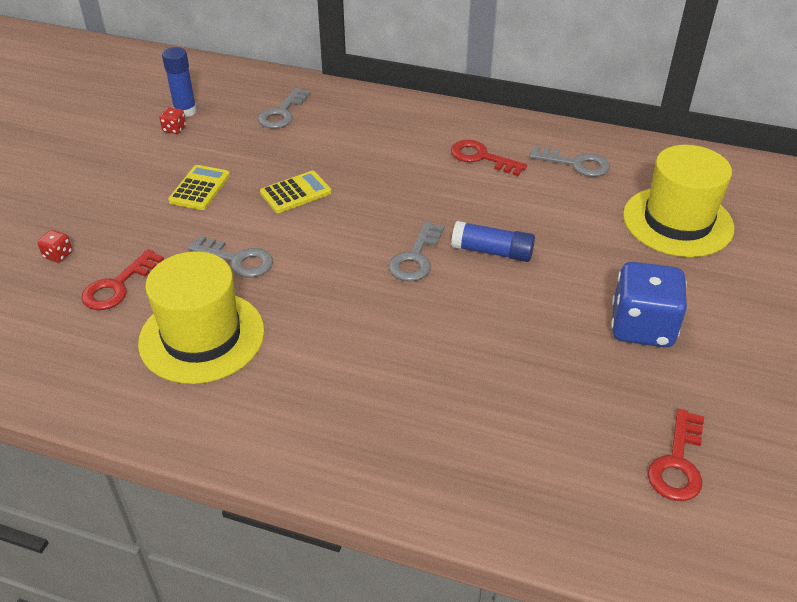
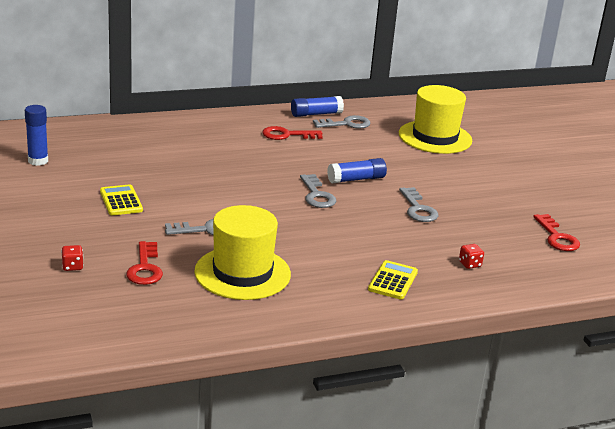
camera: 40 degrees left, 15 degrees down
red dice [159,107,186,134] -> red dice moved to [459,244,484,269]
grey key [258,88,311,129] -> grey key moved to [399,187,439,222]
yellow calculator [260,171,332,213] -> yellow calculator moved to [368,260,418,300]
blue dice [611,262,687,347] -> none
none -> blue glue stick [291,96,344,117]

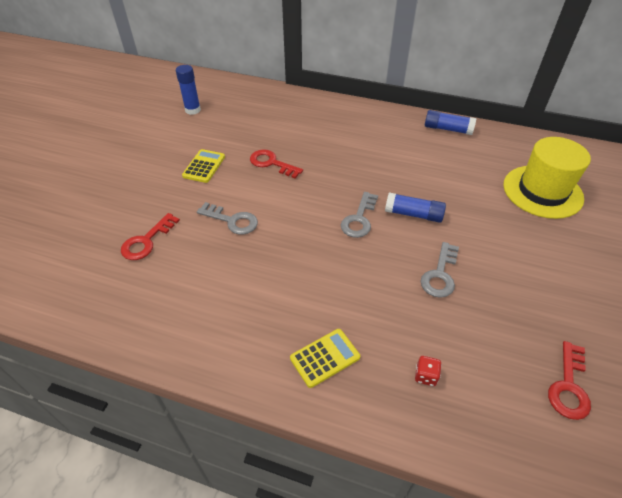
camera: 40 degrees right, 20 degrees up
red dice [61,245,84,271] -> none
yellow hat [194,205,291,300] -> none
red key [262,126,323,140] -> red key moved to [250,149,303,178]
grey key [313,115,371,129] -> none

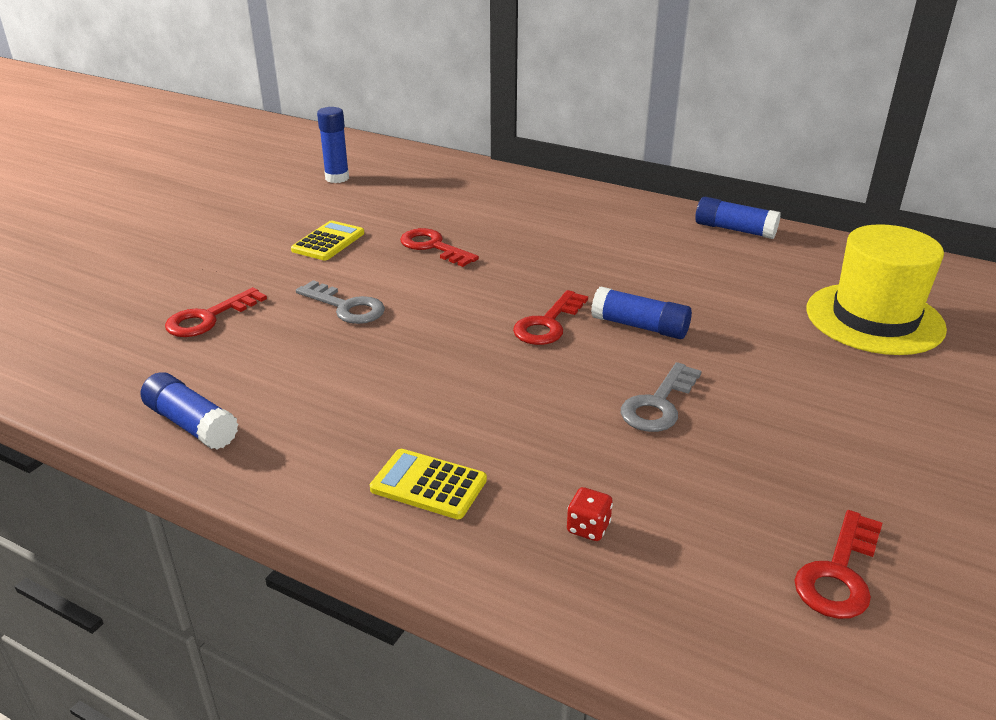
camera: 10 degrees right, 15 degrees down
yellow calculator [290,329,360,388] -> yellow calculator turned 135 degrees counterclockwise [370,449,487,519]
grey key [341,192,378,238] -> red key [513,290,588,345]
none -> blue glue stick [141,372,239,450]

